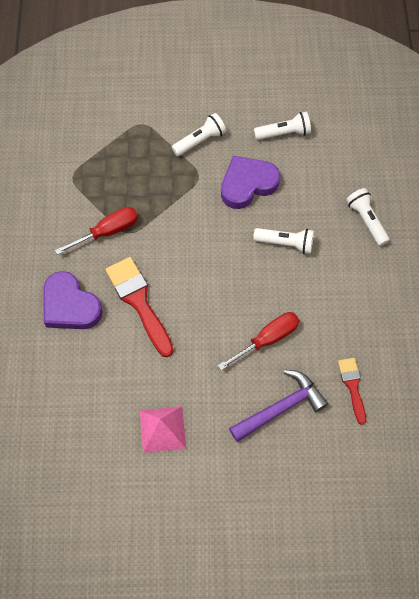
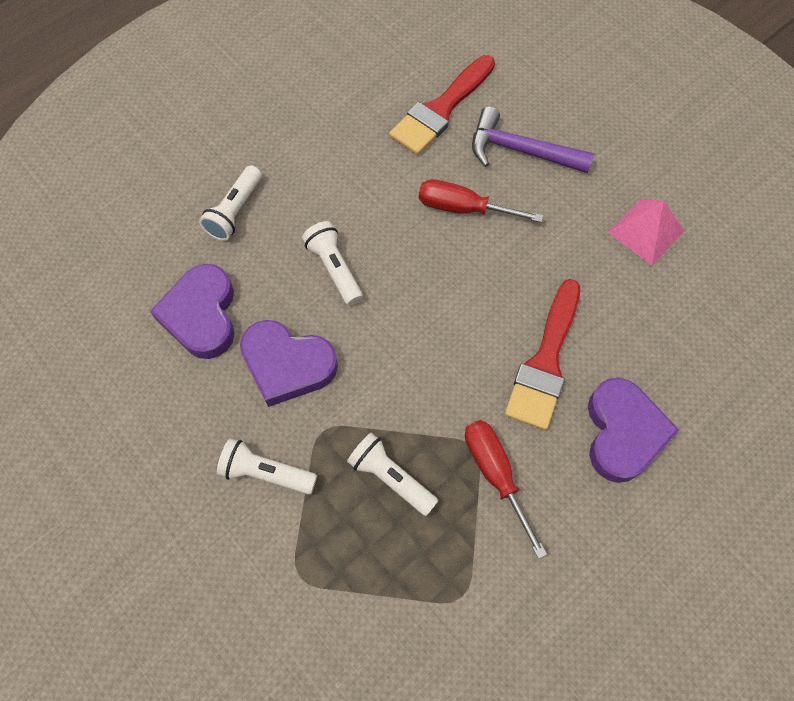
camera: 130 degrees left, 0 degrees up
red screwdriver [55,207,138,255] -> red screwdriver turned 45 degrees clockwise [465,420,547,559]
white flashlight [254,112,311,140] -> white flashlight moved to [347,433,438,516]
red brush [338,358,366,425] -> red brush [389,55,495,155], size x1.74
none -> purple heart [150,264,234,359]

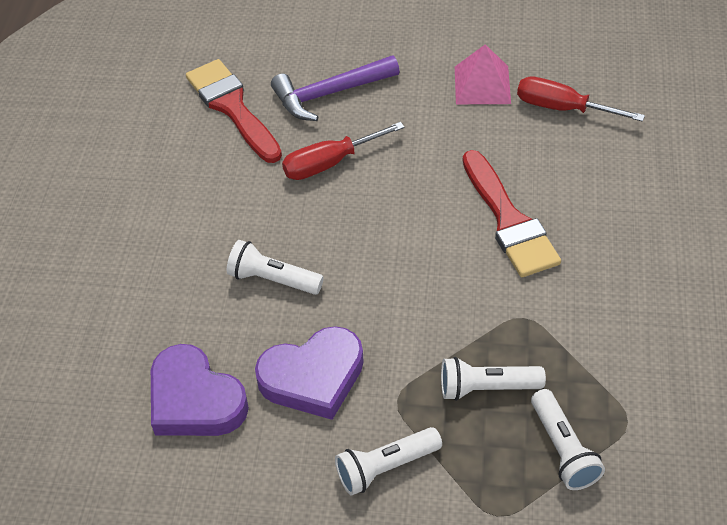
camera: 40 degrees left, 15 degrees down
white flashlight [199,165,262,241] -> white flashlight moved to [531,389,605,490]
red brush [389,55,495,155] -> red brush turned 150 degrees clockwise [186,59,282,163]
red screwdriver [465,420,547,559] -> red screwdriver moved to [517,76,645,122]
purple heart [588,378,679,483] -> none

